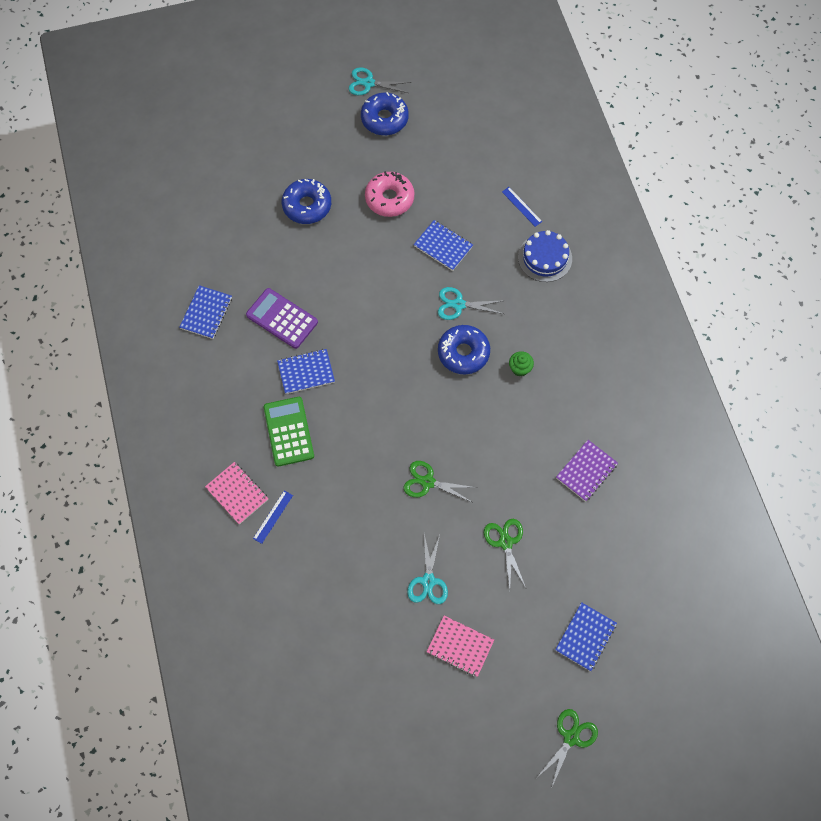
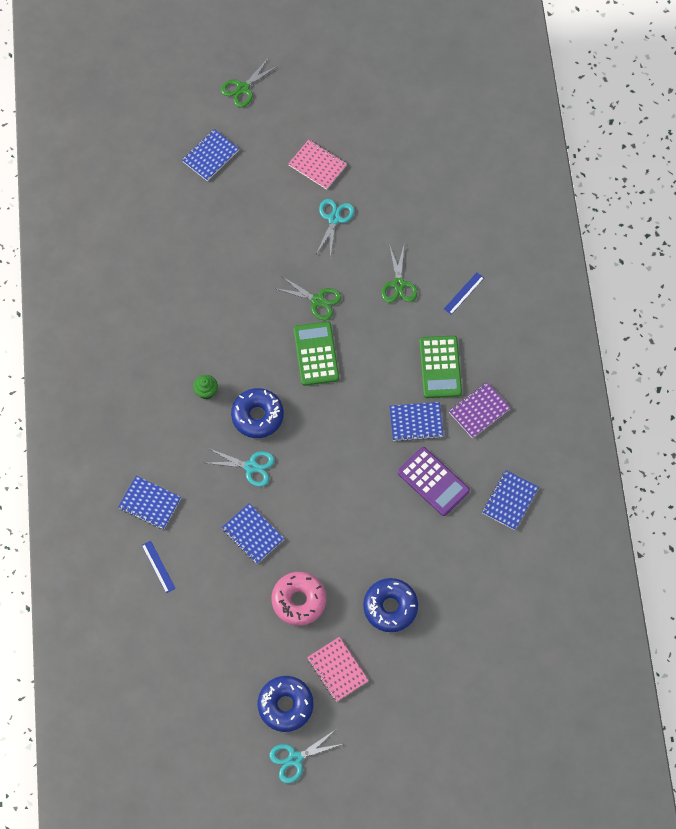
camera: 170 degrees left, 0 degrees up
pink notebook [205,462,268,525] -> pink notebook moved to [307,637,369,702]
turquoise scissors [349,67,411,95] -> turquoise scissors turned 135 degrees clockwise [269,730,342,784]
green scissors [484,519,526,590] -> green scissors moved to [381,244,417,303]
blue cake [518,230,572,282] -> blue notebook [118,476,181,530]
purple notebook [556,440,618,502] -> purple notebook moved to [449,382,511,438]
none -> green calculator [294,321,339,386]

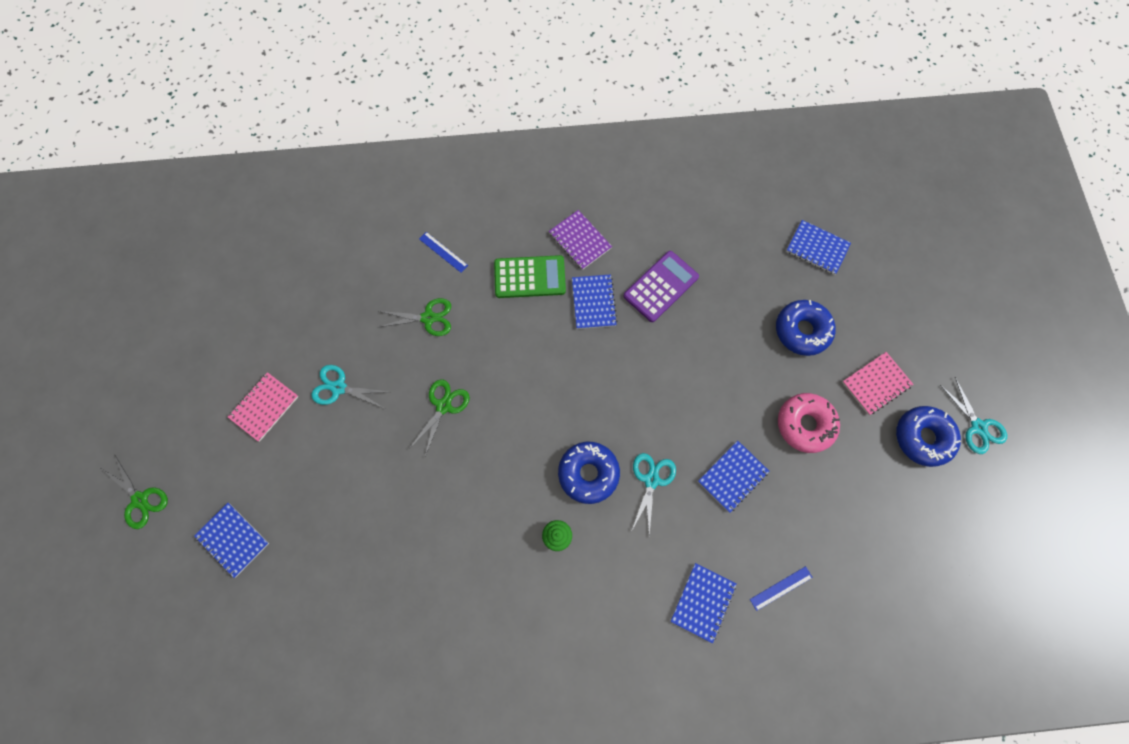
camera: 90 degrees left, 5 degrees up
green calculator [294,321,339,386] -> none
blue notebook [482,470,539,530] -> blue notebook moved to [786,220,851,275]

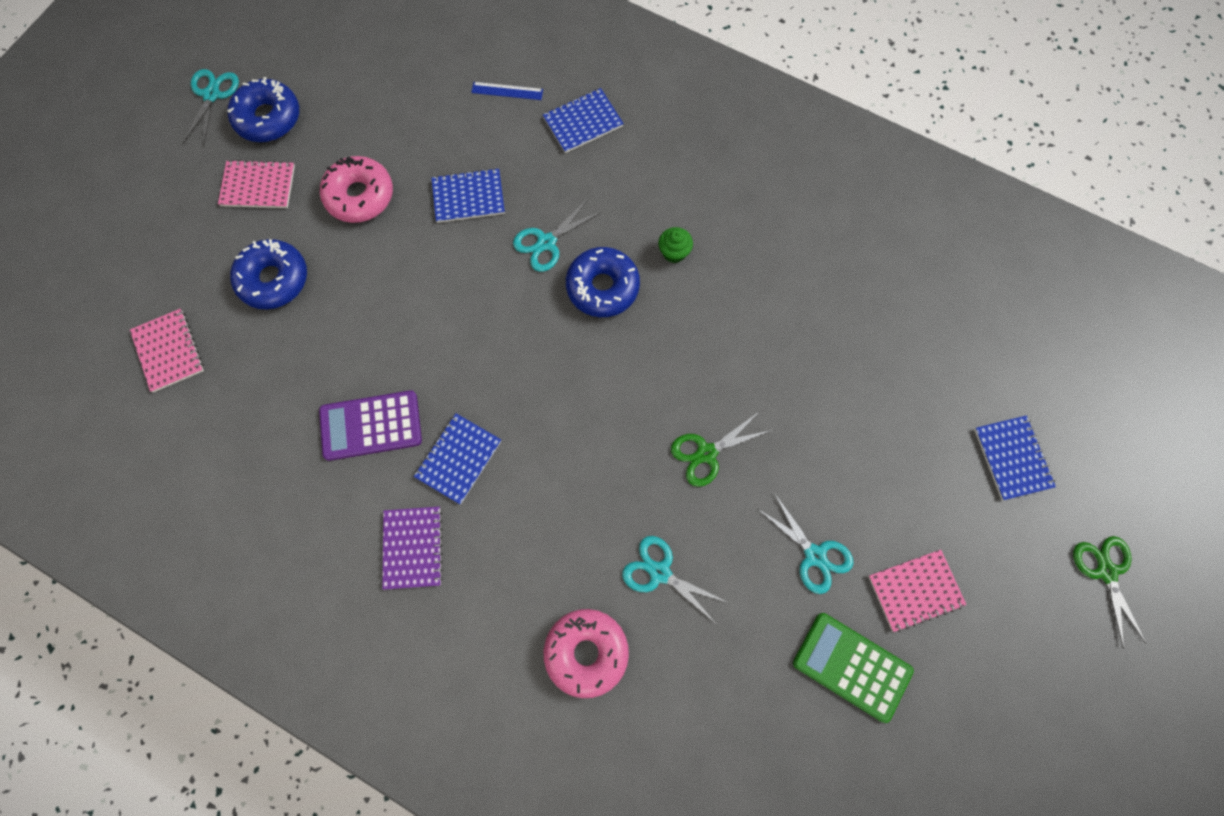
camera: 145 degrees left, 0 degrees up
green scissors [377,298,451,336] -> turquoise scissors [622,536,726,623]
blue ruler [419,232,468,273] -> pink donut [544,609,629,698]
green calculator [494,255,566,298] -> green calculator moved to [793,613,914,723]
blue notebook [786,220,851,275] -> pink notebook [130,309,204,392]

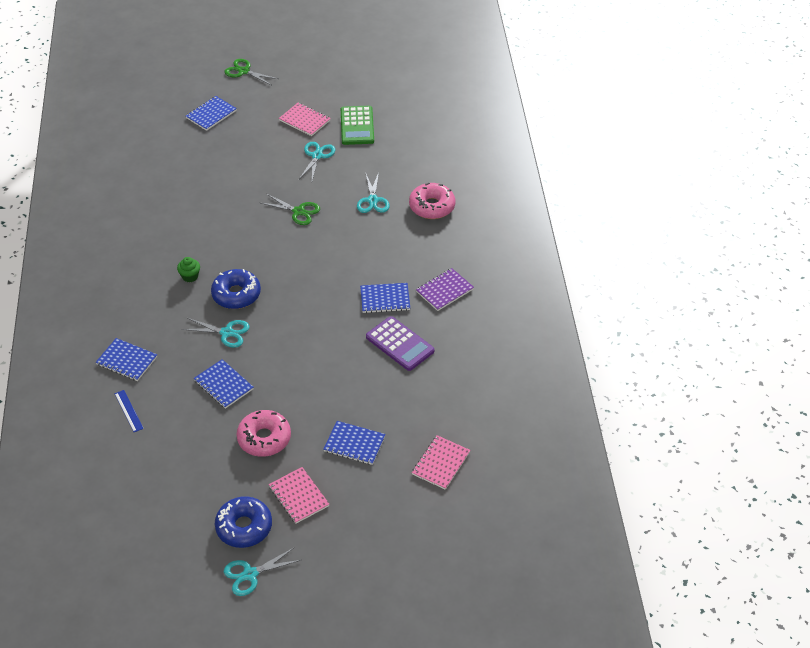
camera: 125 degrees left, 25 degrees down
blue donut [230,239,307,309] -> blue notebook [323,421,385,465]
green scissors [1073,536,1146,649] -> green scissors turned 75 degrees clockwise [224,59,278,85]

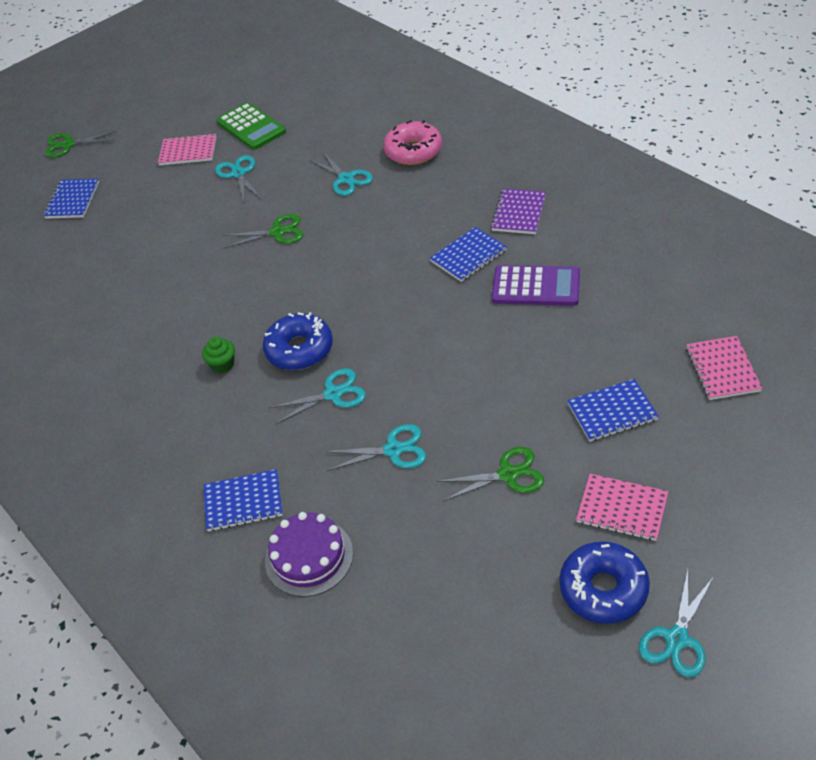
camera: 30 degrees left, 0 degrees up
blue ruler [115,390,144,432] -> purple cake [265,512,353,597]
blue notebook [194,359,254,409] -> turquoise scissors [325,424,426,471]
pink donut [236,410,291,457] -> green scissors [437,447,544,501]

